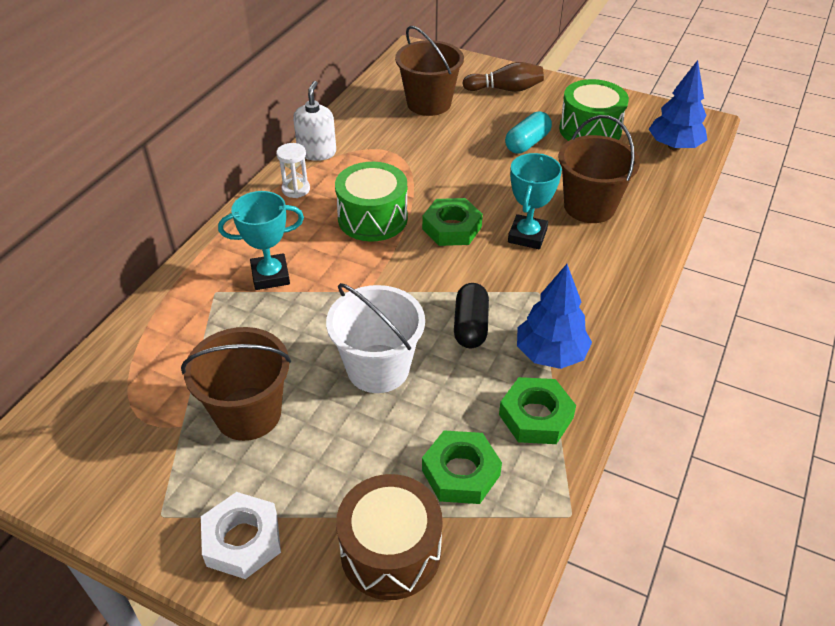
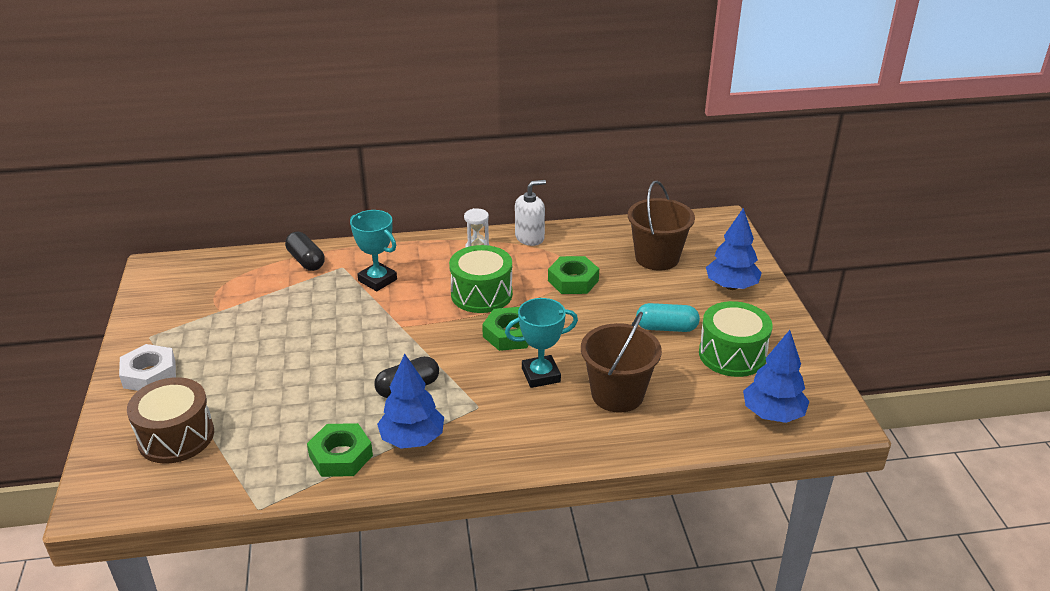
camera: 55 degrees right, 10 degrees down
brown bucket [181,327,291,441] -> none
white bucket [326,283,425,393] -> none
green nut [422,430,502,504] -> green nut moved to [548,256,599,294]
brown bowling pin [462,62,544,92] -> blue tree [706,208,762,290]
none -> black capsule [285,232,325,271]

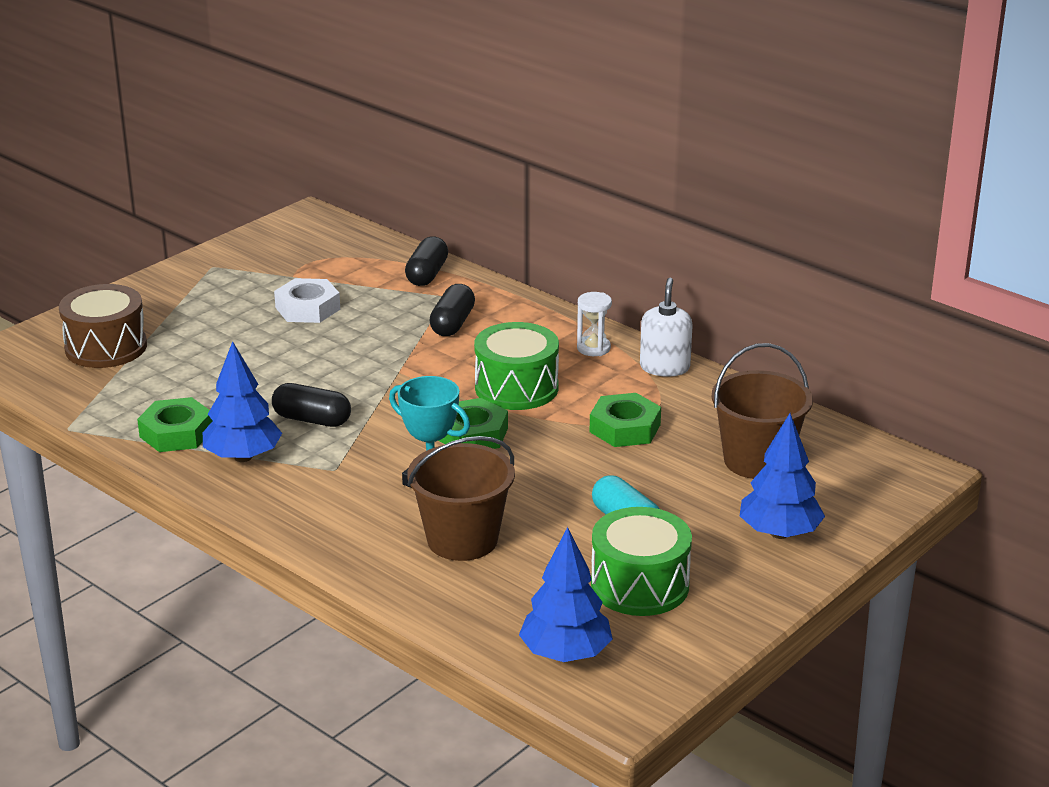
camera: 50 degrees right, 5 degrees down
white nut [119,344,176,391] -> white nut moved to [274,278,340,323]
turquoise trophy [350,210,397,291] -> black capsule [429,284,475,336]
white soap dispenser [515,180,546,246] -> white soap dispenser turned 105 degrees counterclockwise [640,278,693,377]

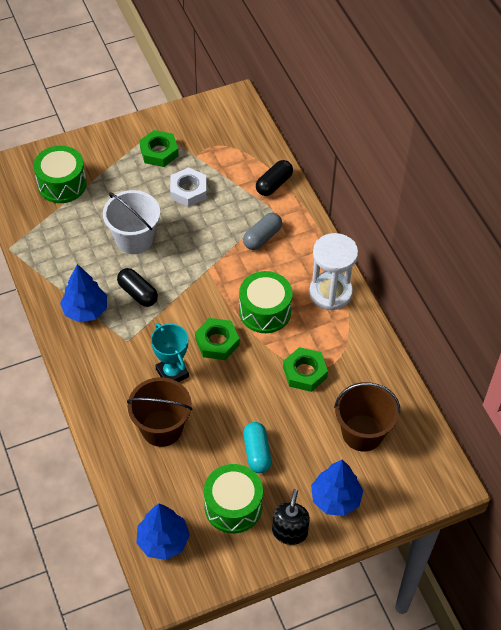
camera: 25 degrees right, 25 degrees up
brown drum [59,284,147,368] -> green drum [34,146,87,203]
green nut [137,397,212,452] -> green nut moved to [139,130,179,167]
black capsule [429,284,475,336] -> grey capsule [243,213,282,250]
white hourglass [577,292,612,356] -> white hourglass [309,233,358,311], size x1.99
white soap dispenser [640,278,693,377] -> none
none -> white bucket [103,190,160,254]
none -> black soap dispenser [272,489,310,545]

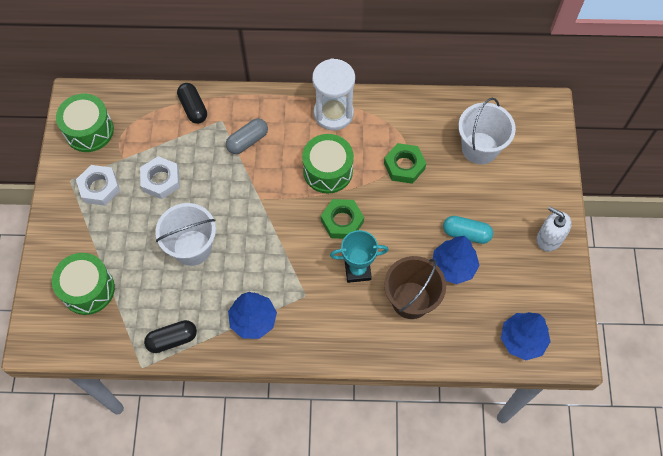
camera: 65 degrees left, 10 degrees up
black capsule [117,268,158,307] -> black capsule moved to [144,320,197,353]
green nut [139,130,179,167] -> white nut [76,165,120,206]
green drum [204,464,263,533] -> green drum moved to [56,94,114,152]
grey capsule [243,213,282,250] -> grey capsule turned 75 degrees clockwise [226,118,268,154]
black soap dispenser [272,489,310,545] -> white soap dispenser [536,206,572,252]
blue tree [311,459,363,516] -> blue tree moved to [432,236,480,284]
brown bucket [334,382,400,451] -> white bucket [458,98,516,165]

